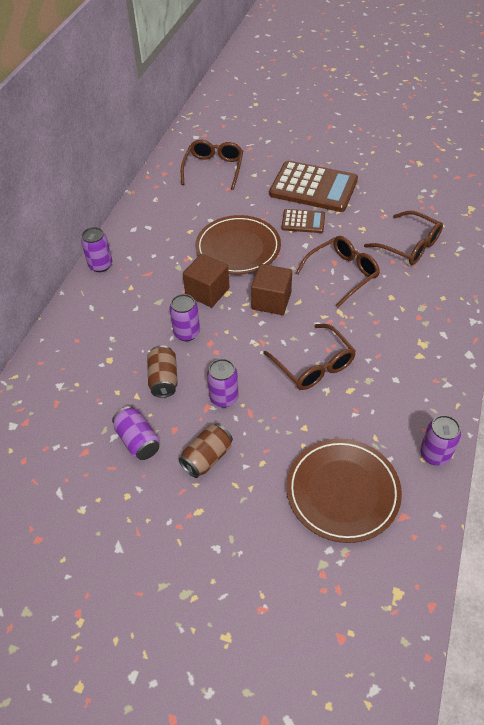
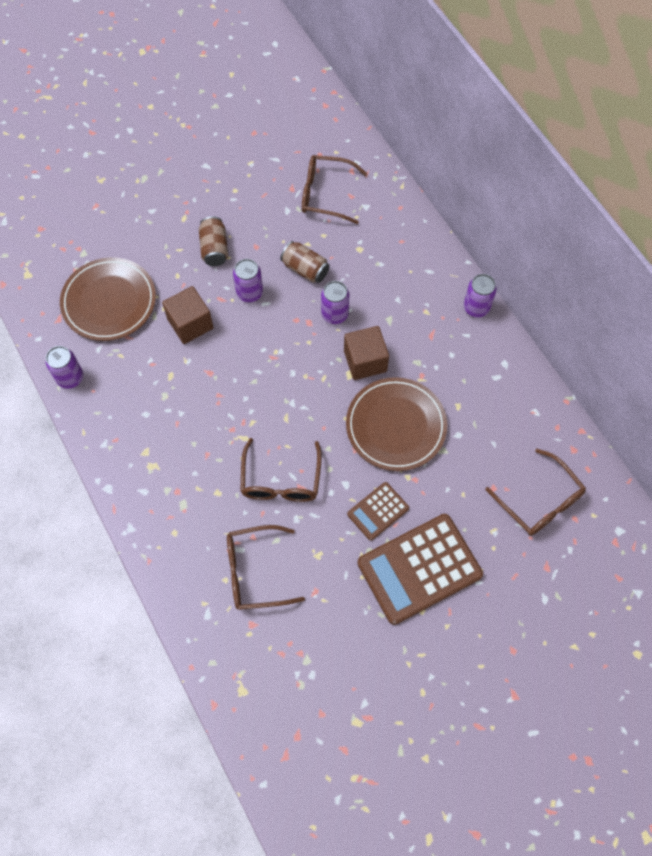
camera: 130 degrees right, 15 degrees up
purple can [112,406,159,460] -> none
brown cube [251,264,292,315] -> brown cube moved to [162,286,214,344]
brown glasses [263,324,356,390] -> brown glasses moved to [302,155,368,224]

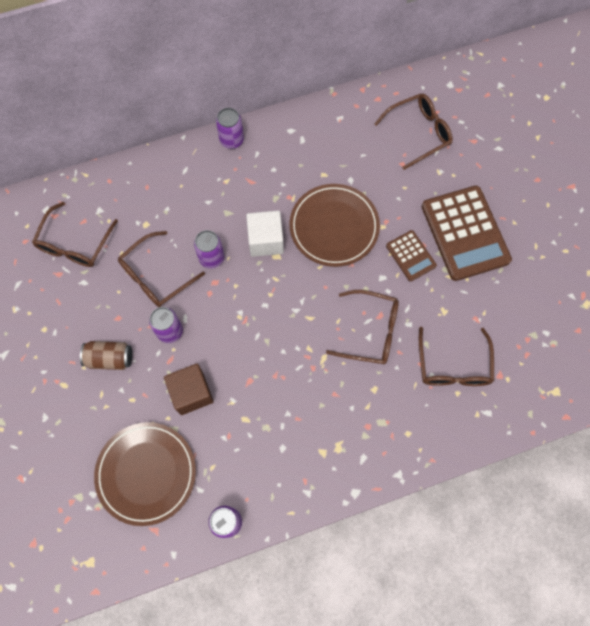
camera: 80 degrees left, 5 degrees up
brown can [280,241,330,283] -> brown glasses [118,231,205,307]
brown cube [344,326,389,380] -> white cube [246,211,284,257]

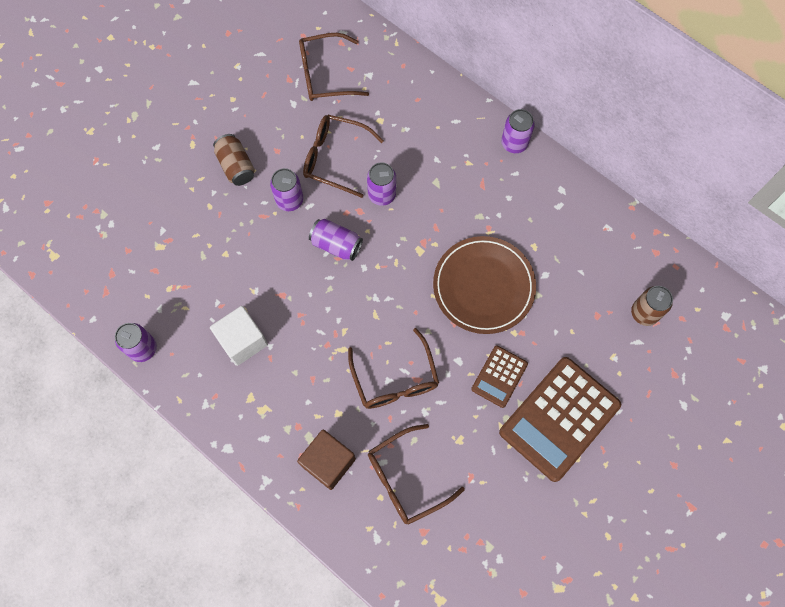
camera: 60 degrees right, 0 degrees up
brown plate [94,422,196,526] -> none
brown cube [164,364,214,415] -> brown cube moved to [297,430,356,490]
white cube [246,211,284,257] -> white cube moved to [210,306,268,366]
brown glasses [374,94,453,170] -> brown can [631,286,673,326]
none -> purple can [309,219,363,261]

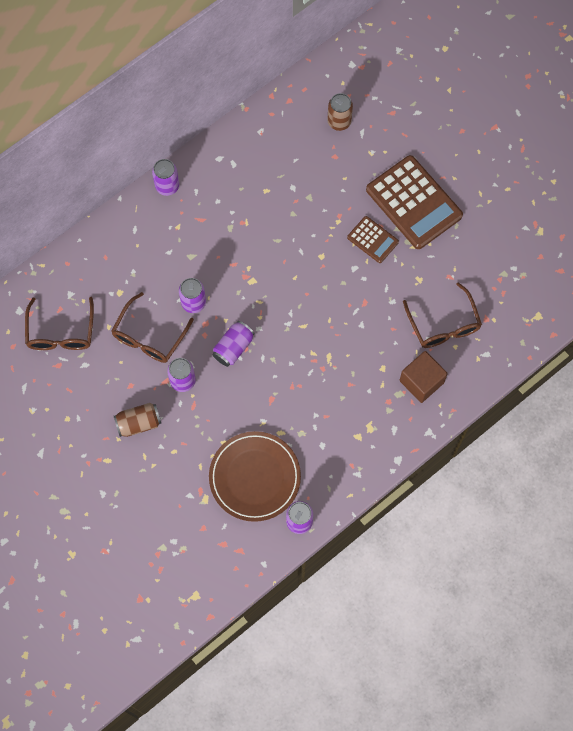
camera: 80 degrees left, 0 degrees up
white cube [210,306,268,366] -> none
brown glasses [348,328,439,409] -> none
brown plate [433,236,536,334] -> brown plate moved to [209,431,301,522]

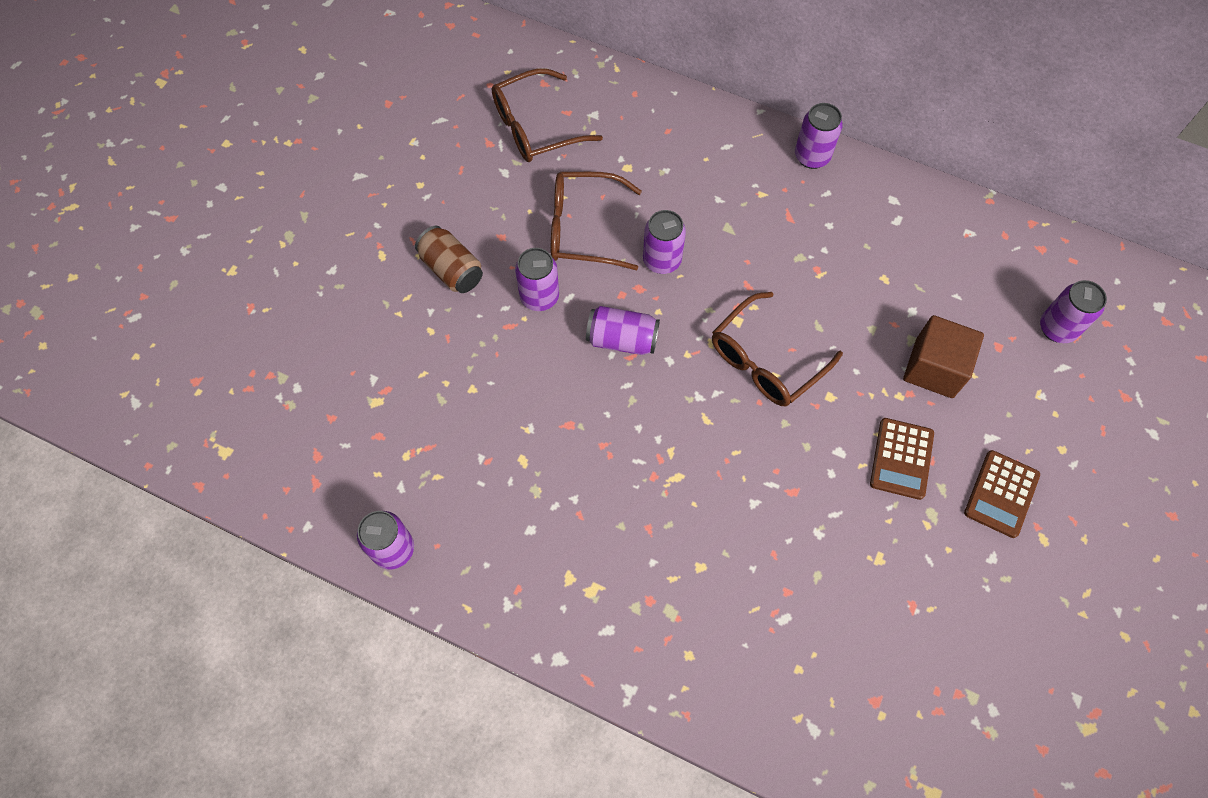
camera: 65 degrees right, 5 degrees down
brown plate [209,431,301,522] -> none
brown can [327,93,353,131] -> purple can [1040,280,1107,343]
brown calculator [366,155,463,249] -> brown calculator [964,450,1040,538], size x0.51
brown cube [400,351,448,403] -> brown cube moved to [903,315,984,398]
brown glasses [403,282,482,348] -> brown glasses moved to [712,292,843,406]

